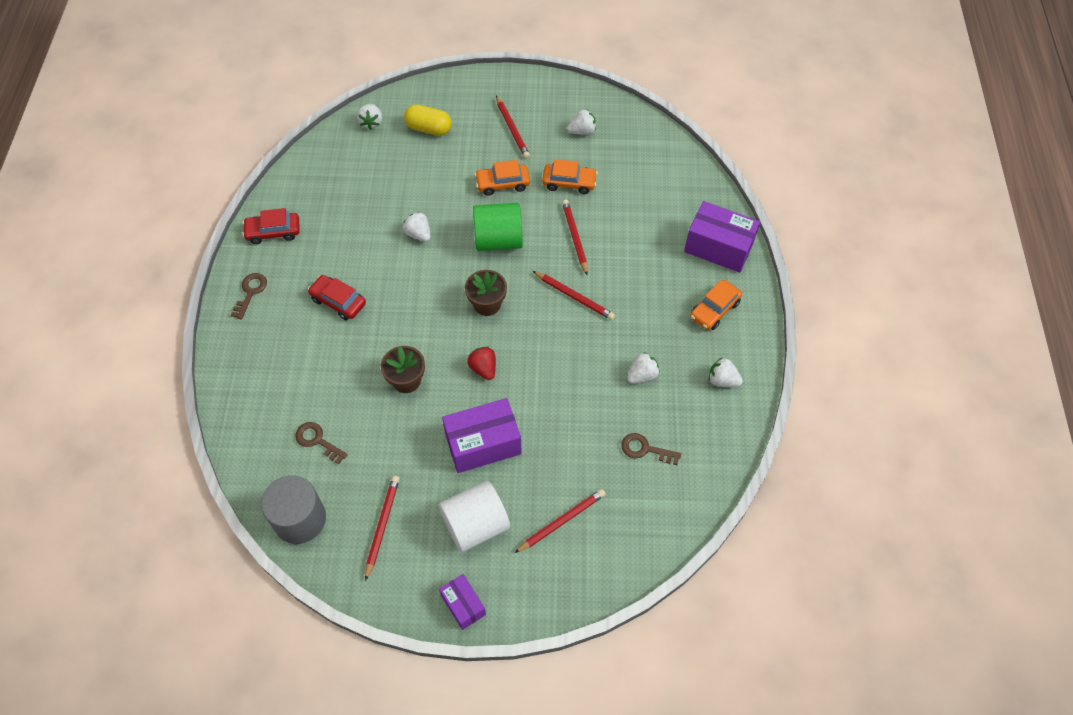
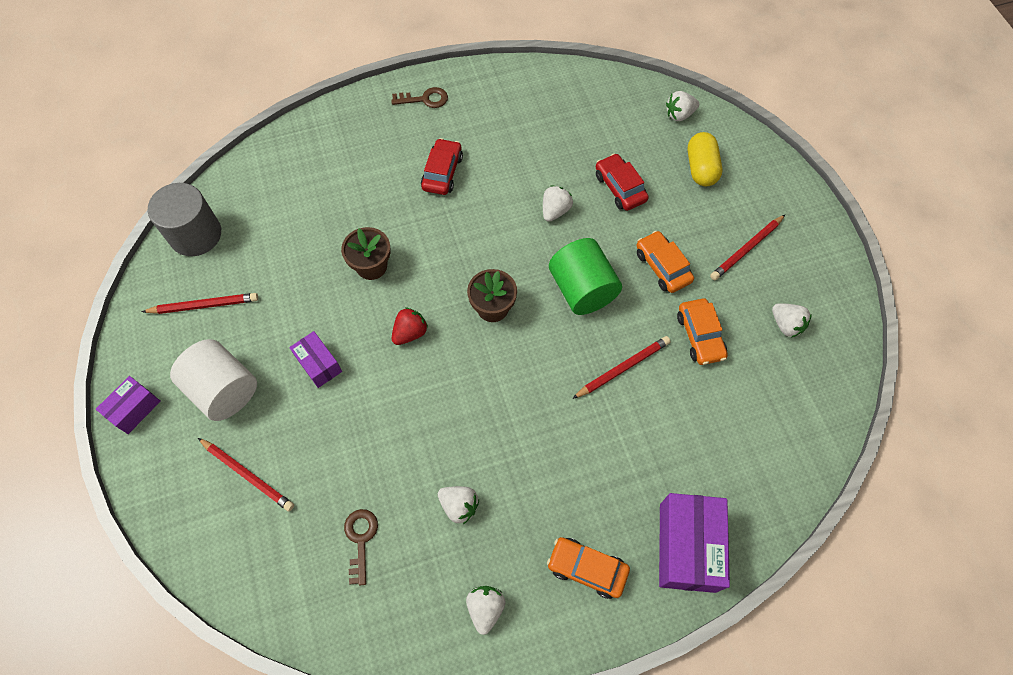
camera: 70 degrees right, 5 degrees up
red car [242,208,300,244] -> red car moved to [596,153,649,211]
brown key [295,422,348,464] -> none
purple box [442,398,522,473] -> purple box [289,331,342,388], size x0.57
red pencil [533,271,615,320] -> none

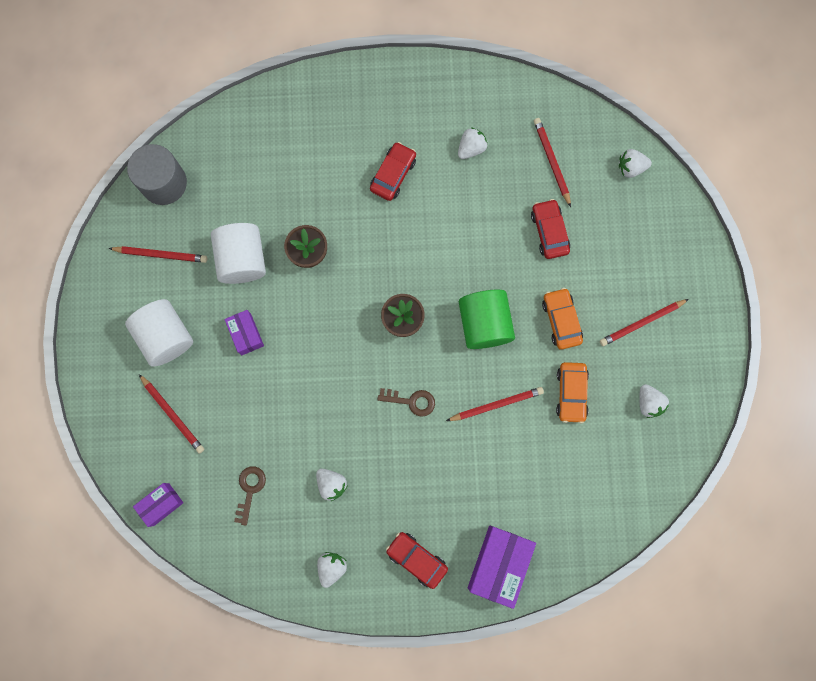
camera: 15 degrees right, 15 degrees up
purple box [96,376,161,434] -> purple box moved to [133,483,183,527]
brown key [391,87,448,108] -> brown key moved to [377,388,435,417]
red strawberry [392,308,428,345] -> none
white strawberry [543,186,573,222] -> white strawberry moved to [458,127,488,159]
orange car [547,537,630,599] -> red car [386,532,448,589]
yellow capsule [688,132,722,187] -> none
none -> white cylinder [211,223,266,284]
none -> red pencil [534,118,571,207]

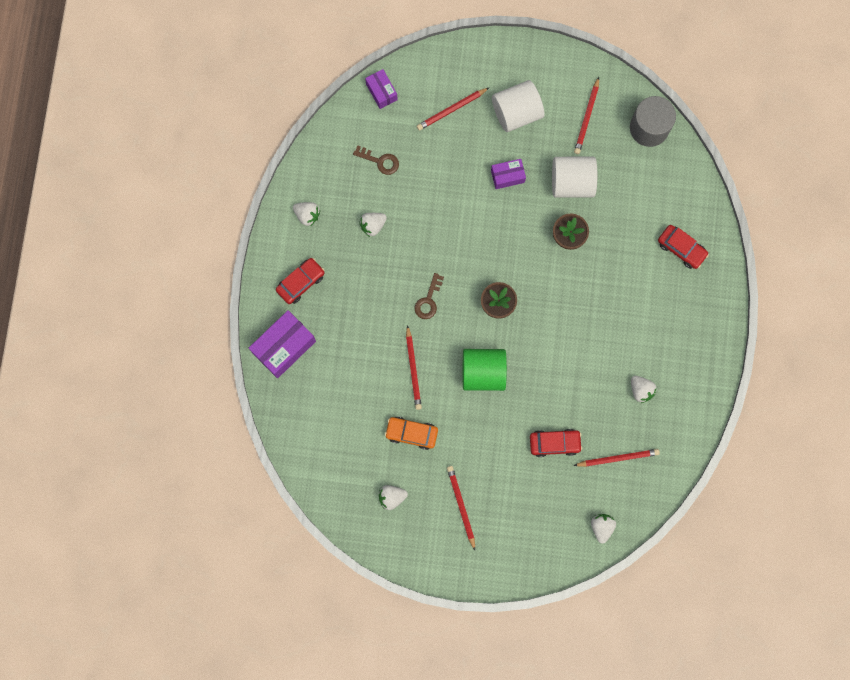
camera: 100 degrees right, 0 degrees up
red car [370,142,416,201] -> red car moved to [658,225,709,269]
purple box [468,525,536,609] -> purple box turned 75 degrees counterclockwise [249,310,316,378]
orange car [542,288,583,350] -> none

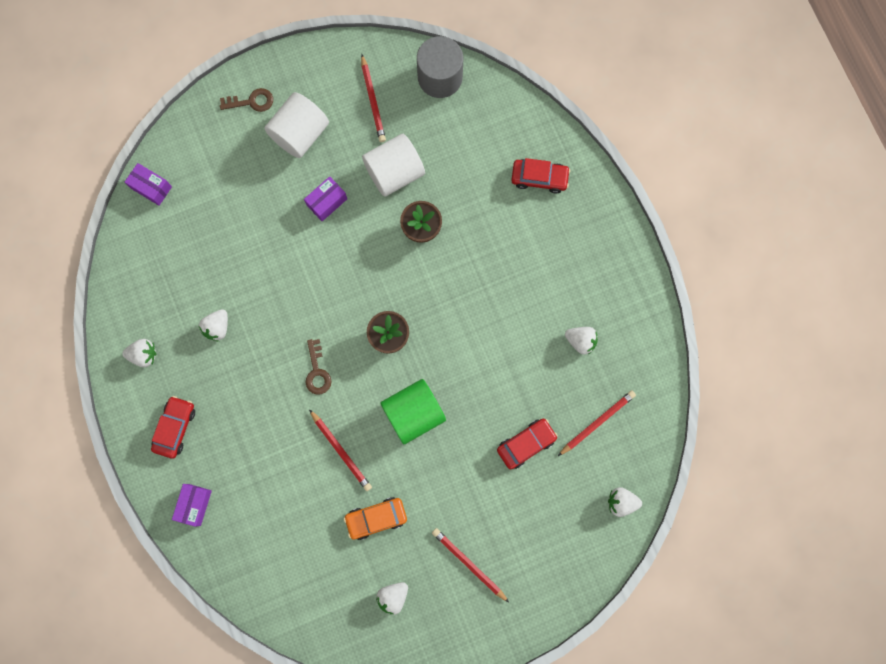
camera: 30 degrees left, 0 degrees up
purple box [249,310,316,378] -> purple box [172,484,212,527], size x0.57
brown key [353,145,399,175] -> brown key moved to [220,88,273,112]
red pencil [417,88,489,130] -> none
white strawberry [591,514,616,544] -> white strawberry turned 60 degrees counterclockwise [608,487,642,517]

